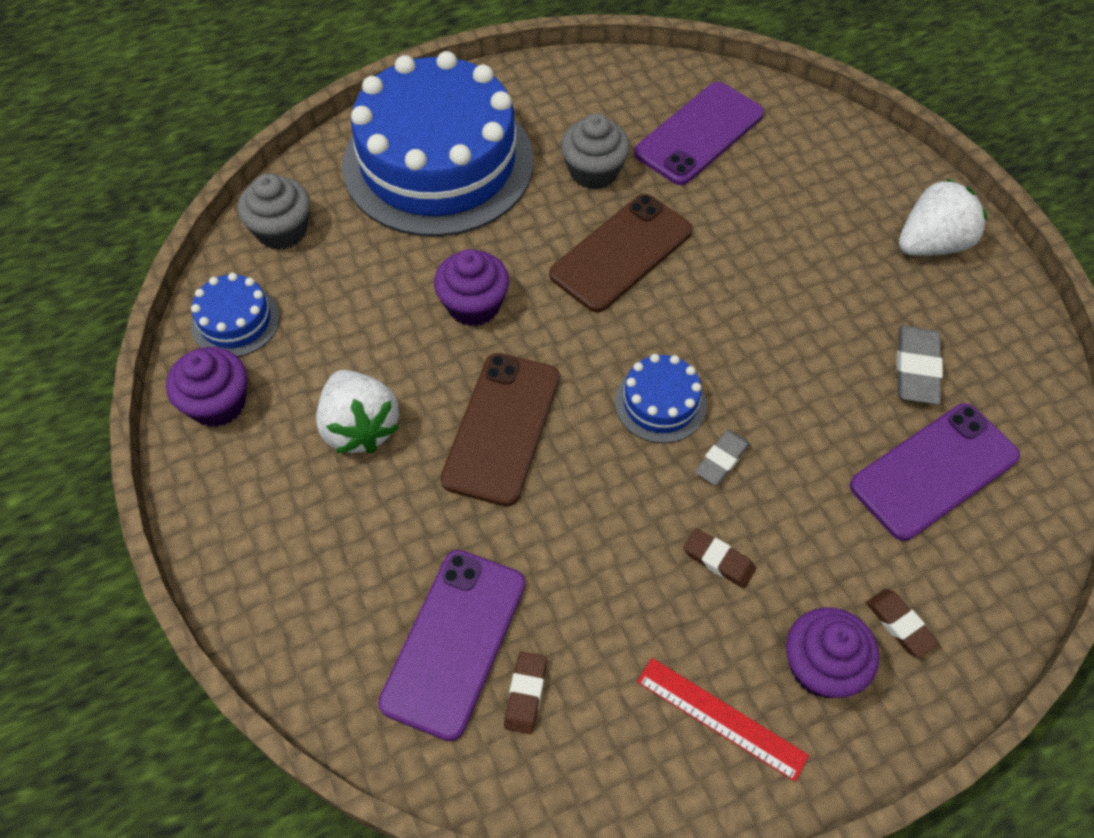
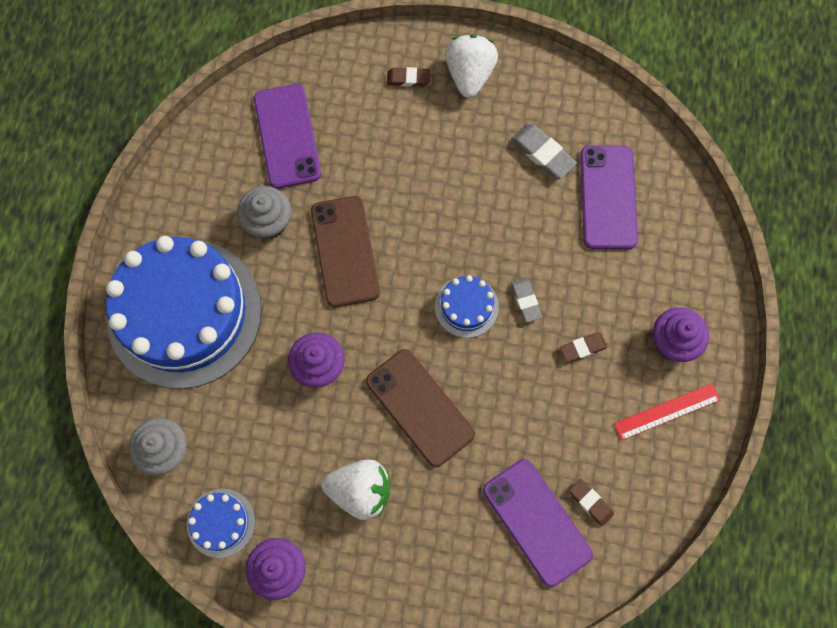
camera: 55 degrees left, 15 degrees up
brown eraser [866,589,939,658] -> brown eraser moved to [387,67,430,87]

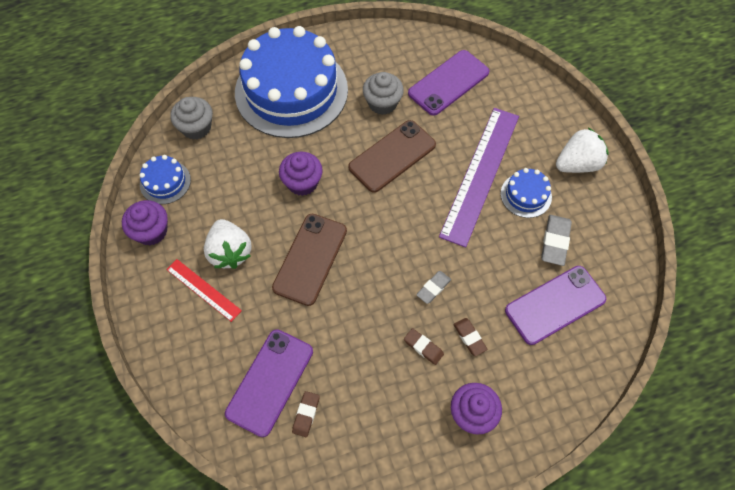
camera: 60 degrees right, 10 degrees down
brown eraser [387,67,430,87] -> brown eraser moved to [453,318,487,356]
blue cake [435,275,499,338] -> blue cake moved to [501,168,552,218]
red ruler [614,383,720,440] -> red ruler moved to [166,259,242,322]
none -> purple ruler [439,108,519,248]

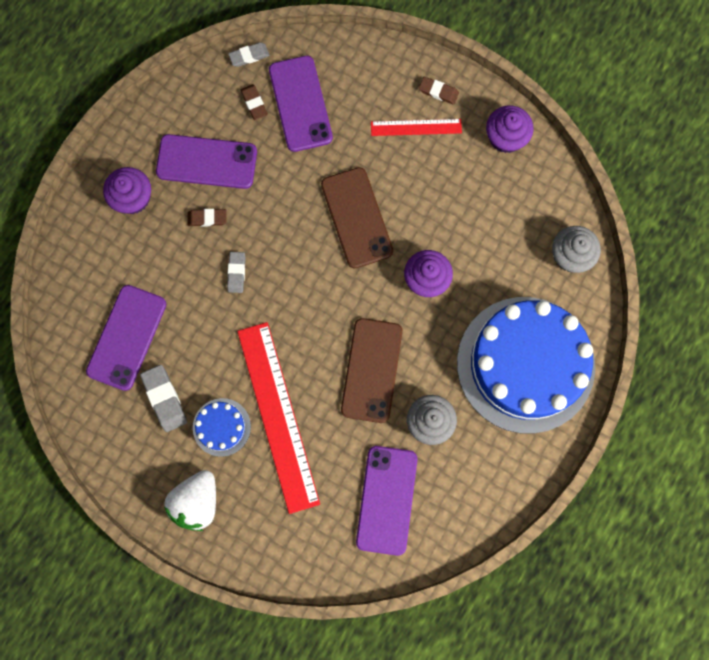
camera: 140 degrees right, 15 degrees up
blue cake [139,155,191,204] -> none
white strawberry [204,219,252,269] -> none
purple ruler [439,108,519,248] -> red ruler [237,322,320,514]
brown eraser [453,318,487,356] -> brown eraser moved to [419,77,459,105]
none -> purple phone [156,134,257,189]
none -> grey eraser [228,42,270,67]

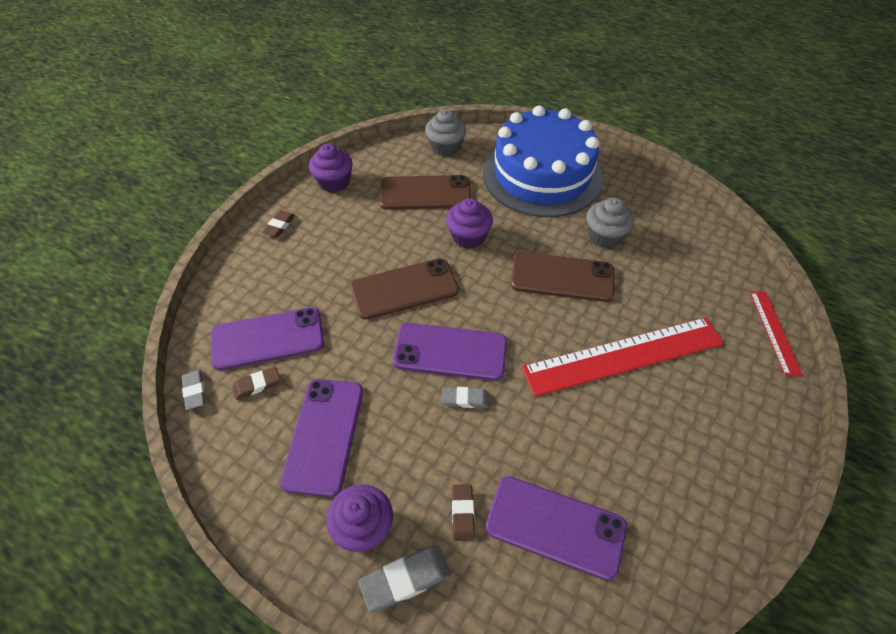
camera: 90 degrees left, 25 degrees down
grey eraser [140,365,187,432] -> grey eraser moved to [358,546,451,613]
white strawberry [164,470,216,531] -> none
brown eraser [187,209,227,227] -> brown eraser moved to [452,484,475,541]
blue cake [193,398,251,457] -> none
purple phone [356,446,418,556] -> purple phone moved to [393,323,507,381]
red ruler [371,119,462,136] -> red ruler moved to [750,291,803,376]
none -> brown phone [380,175,471,210]

